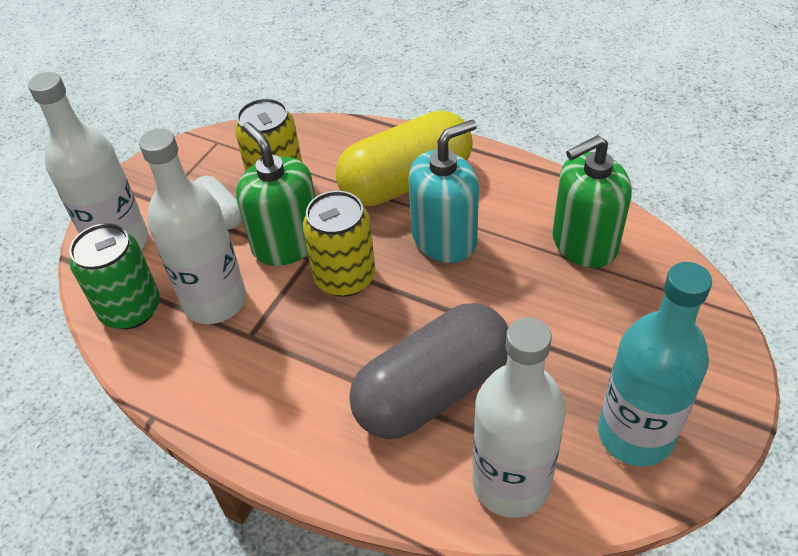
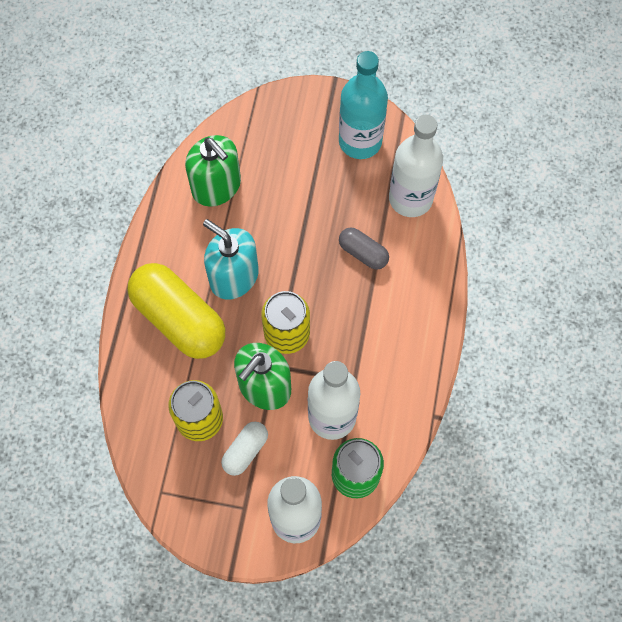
camera: 110 degrees left, 20 degrees up
grey capsule [349,303,508,439] -> grey capsule [339,227,389,269], size x0.49

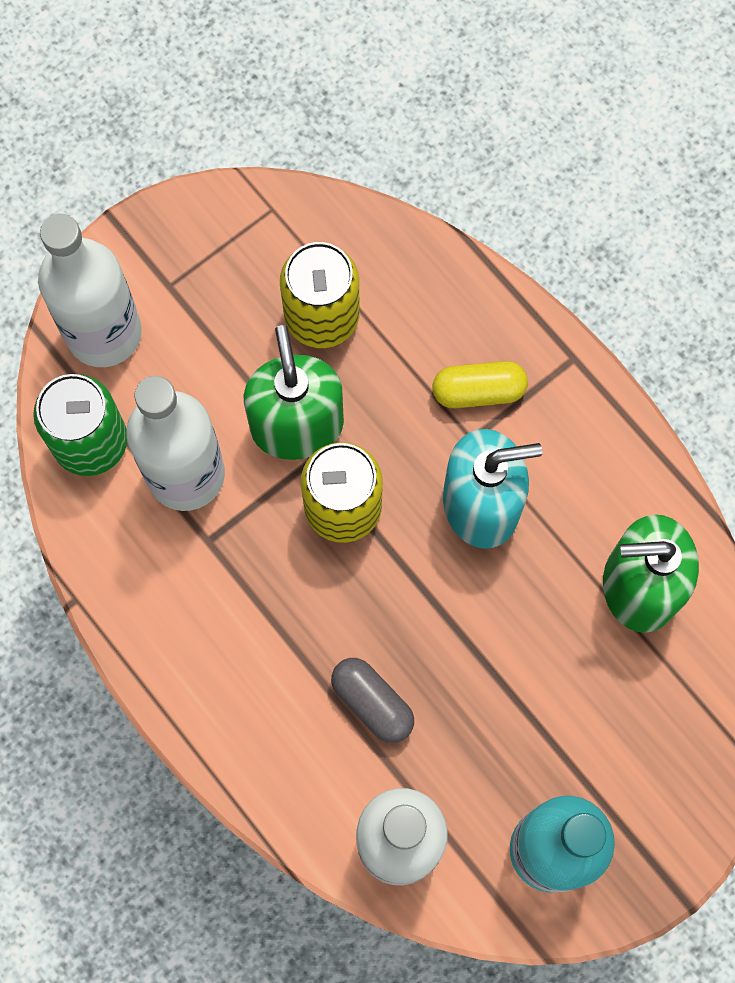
camera: 130 degrees right, 5 degrees up
yellow capsule [127,263,225,359] -> yellow capsule [432,361,528,408], size x0.49
white capsule [221,422,268,476] -> none
grey capsule [339,227,389,269] -> grey capsule turned 60 degrees clockwise [331,658,414,743]

